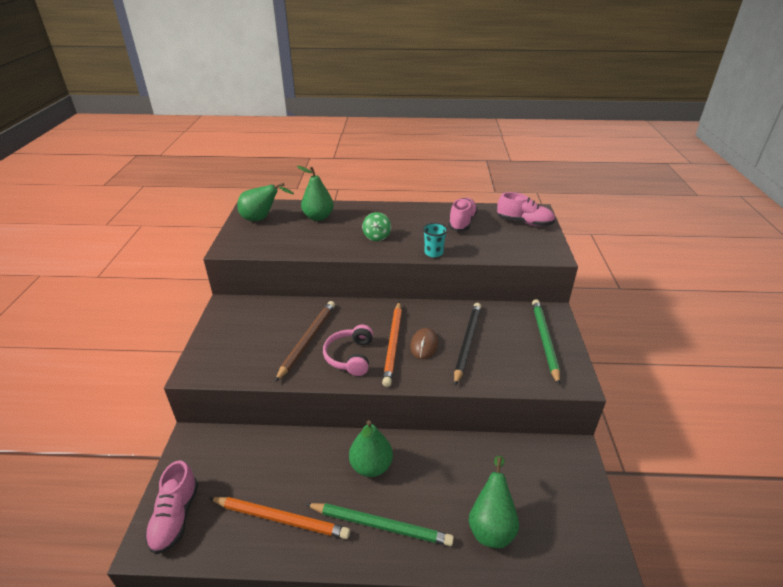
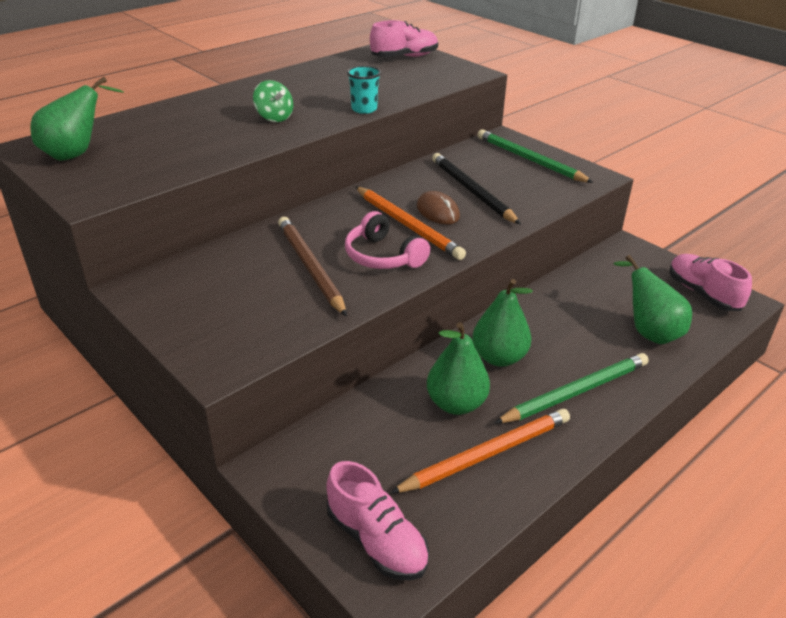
camera: 45 degrees left, 0 degrees up
green pear [297,166,334,221] -> green pear moved to [427,322,490,415]
pink shoe [448,198,478,231] -> pink shoe moved to [669,254,752,311]

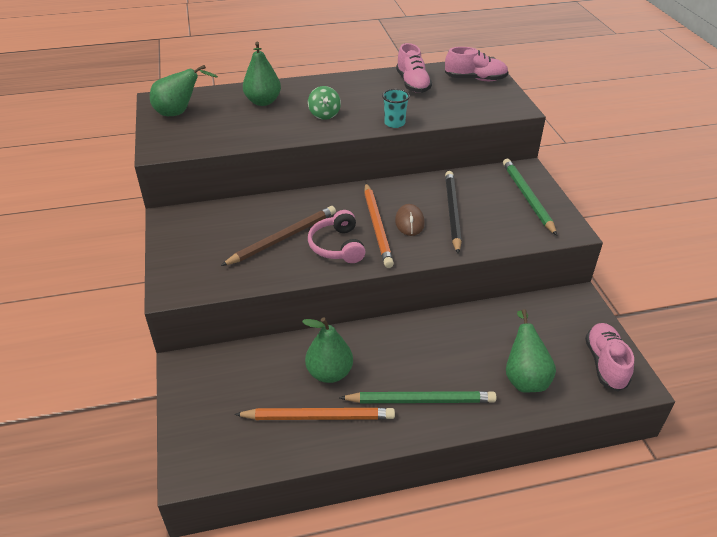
camera: 30 degrees right, 5 degrees up
brown pencil [278,217,347,316] -> brown pencil turned 45 degrees clockwise [221,206,336,266]
pink shoe [326,461,429,581] -> pink shoe moved to [396,43,432,93]
green pear [472,279,533,367] -> green pear moved to [243,42,281,106]

